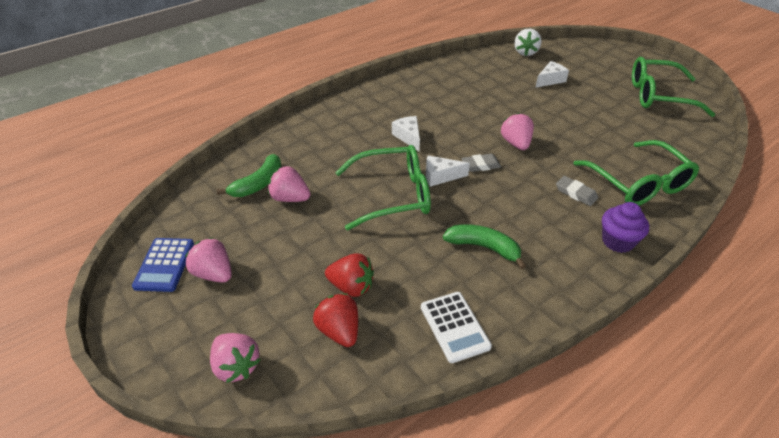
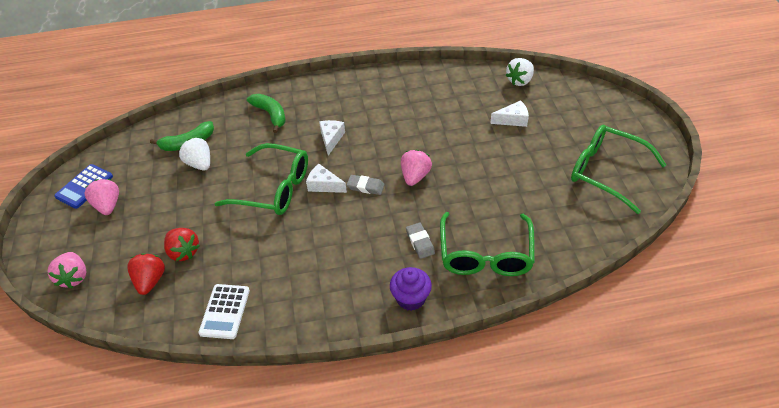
camera: 30 degrees right, 5 degrees up
pink strawberry [268,166,310,202] -> white strawberry [179,137,210,170]
green banana [443,224,526,269] -> green banana moved to [247,94,286,133]

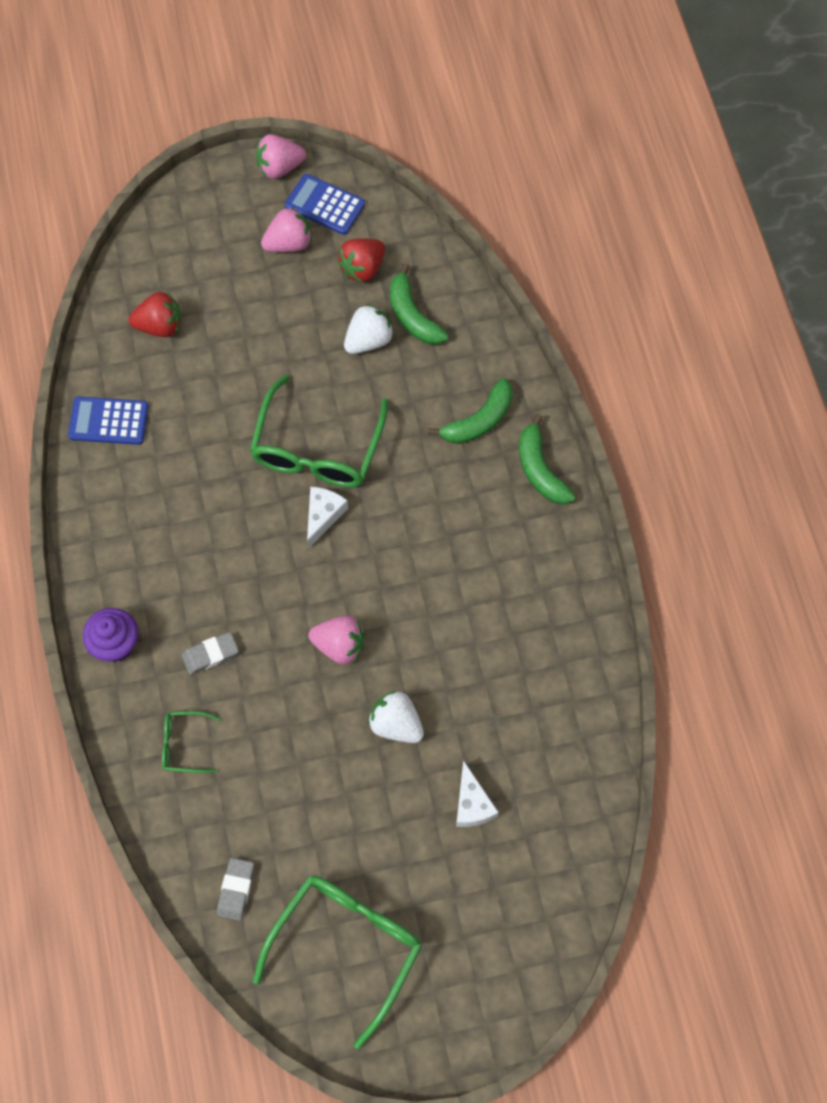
camera: 85 degrees right, 20 degrees up
pink strawberry [47,252,87,288] -> pink strawberry moved to [256,134,306,179]
red strawberry [164,228,200,261] -> red strawberry moved to [337,238,385,283]
white calculator [198,284,250,339] -> blue calculator [68,396,149,445]
white cheese [319,120,345,155] -> none
grey eraser [347,175,385,195] -> grey eraser moved to [217,858,254,921]
green glasses [440,212,535,276] -> green glasses [162,711,221,773], size x0.47
white strawberry [506,58,534,86] -> white strawberry moved to [368,691,424,743]
none -> green banana [519,414,575,504]

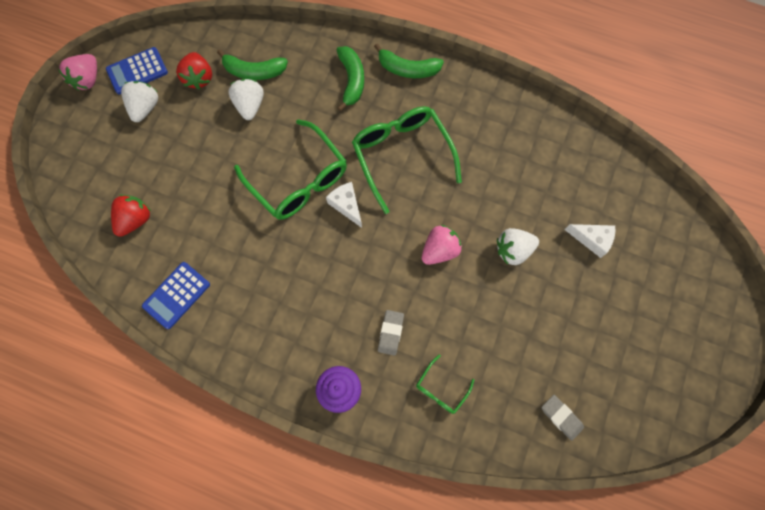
camera: 55 degrees left, 5 degrees up
green glasses [253,876,422,1049] -> green glasses moved to [352,106,462,214]
pink strawberry [261,207,312,252] -> white strawberry [121,81,158,122]

